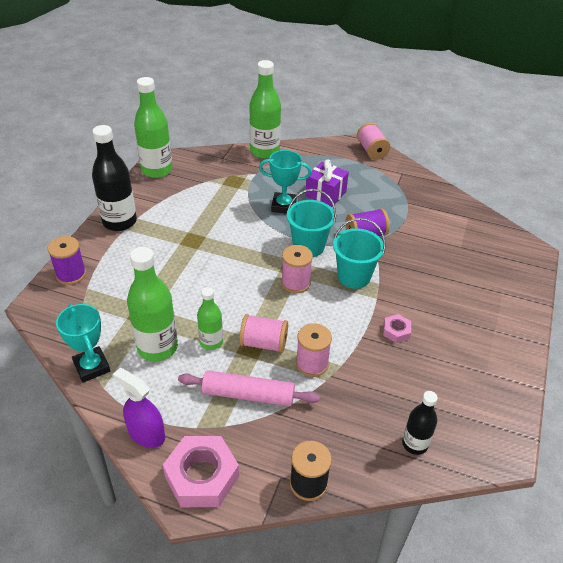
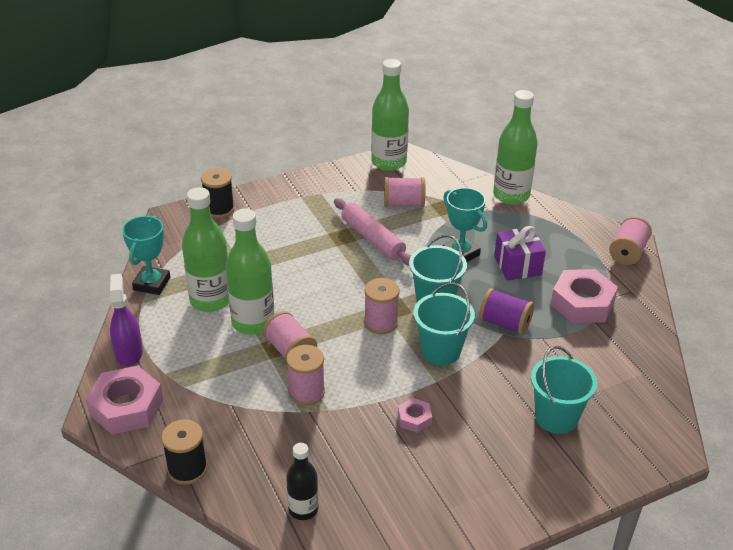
camera: 45 degrees right, 5 degrees down
purple spool [48,236,86,285] -> black spool [201,168,235,218]
black bottle [92,125,137,231] -> none
pink rolling pin [178,370,320,406] -> pink rolling pin moved to [334,198,411,266]
green bottle [197,287,223,350] -> green bottle [226,208,274,335], size x1.72
none -> pink spool [384,177,425,207]
none -> turquoise bucket [531,346,597,434]
none -> pink nut [551,269,618,323]

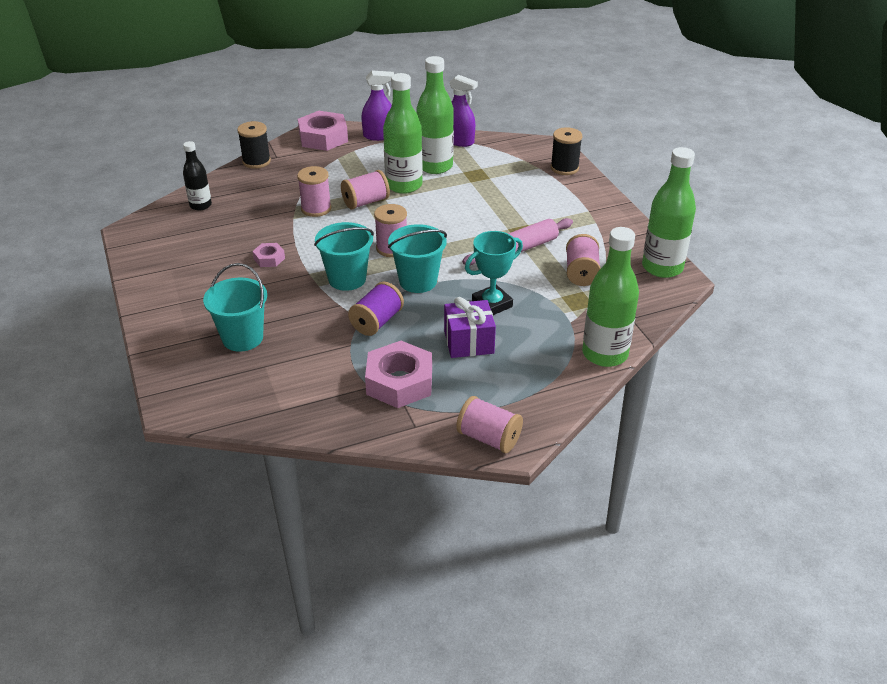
camera: 95 degrees right, 0 degrees up
turquoise trophy [122,216,170,295] -> purple spray bottle [450,75,478,147]

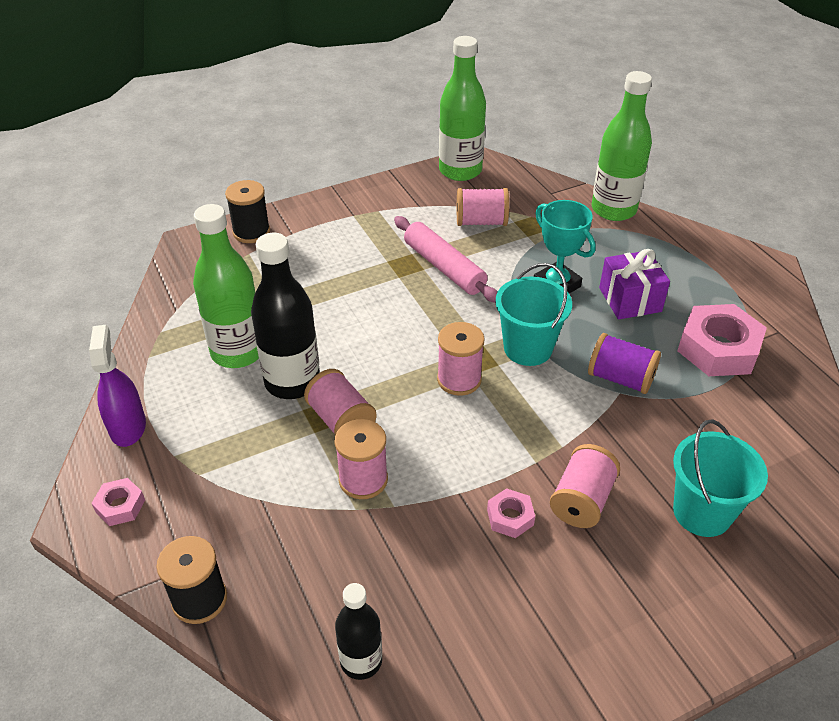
camera: 95 degrees left, 5 degrees up
pink nut [298,111,348,151] -> pink nut [92,478,145,526], size x0.49
turquoise bucket [314,222,374,291] -> none
green bottle [383,73,423,194] -> black bottle [251,233,320,399]
purple spray bottle [450,75,478,147] -> none
pink spool [456,396,523,453] -> pink spool moved to [550,444,620,528]

